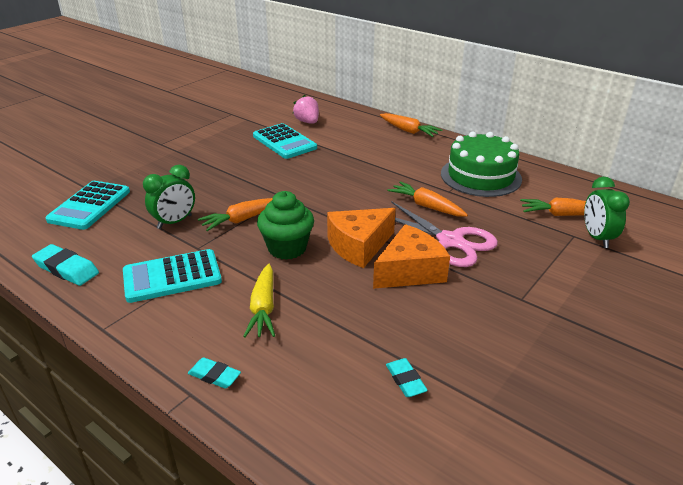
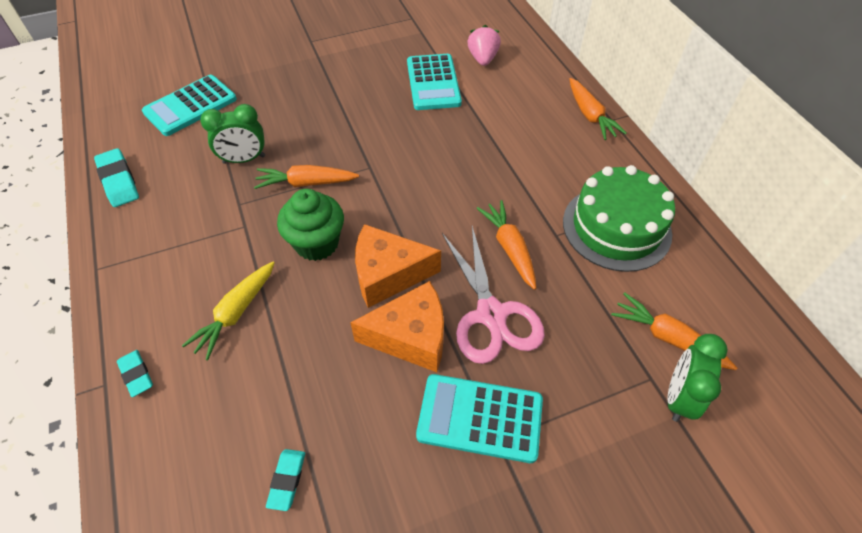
camera: 30 degrees right, 20 degrees up
turquoise calculator [123,249,222,303] -> turquoise calculator moved to [416,374,543,463]

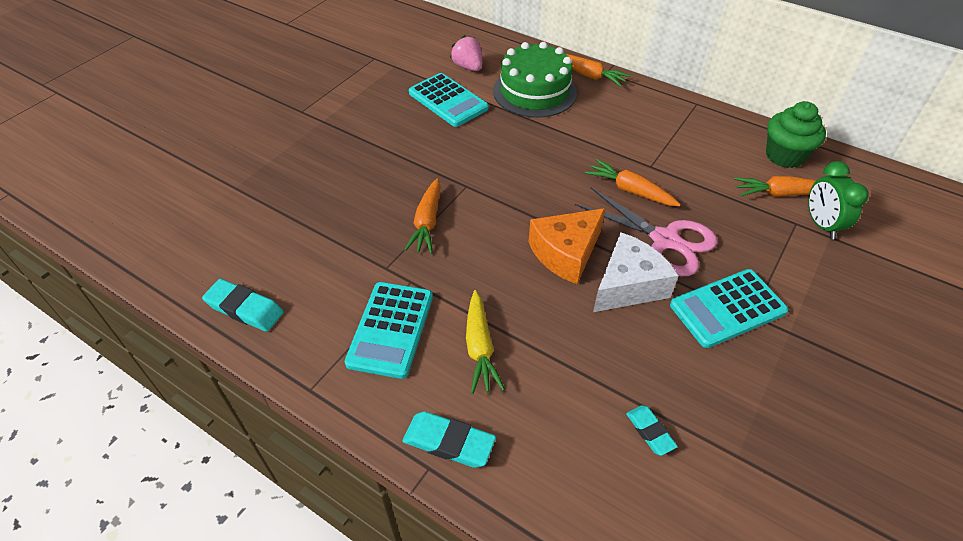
camera: 35 degrees left, 5 degrees down
turquoise eraser [117,350,153,397] -> turquoise eraser [403,411,496,468], size x1.57
turquoise calculator [142,75,237,136] -> turquoise calculator moved to [345,282,433,379]
green clock [200,104,265,164] -> none
orange carrot [254,165,359,189] -> orange carrot turned 45 degrees counterclockwise [404,178,441,254]
green cupcake [277,189,344,261] -> green cupcake moved to [766,101,826,168]
orange cheese [350,281,444,372] -> white cheese [593,232,679,312]
green cake [563,165,675,272] -> green cake moved to [493,42,577,118]

